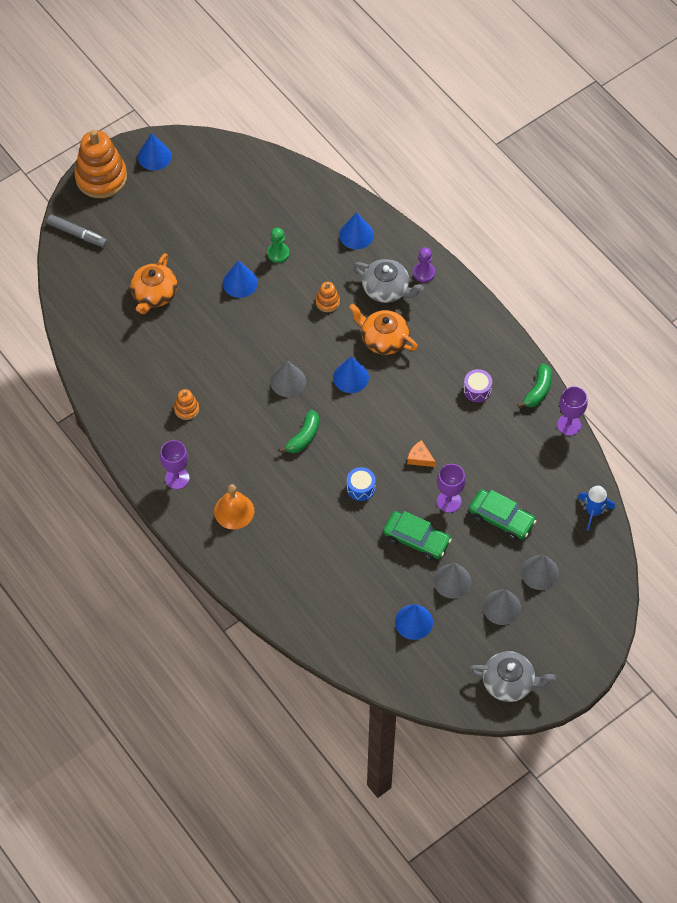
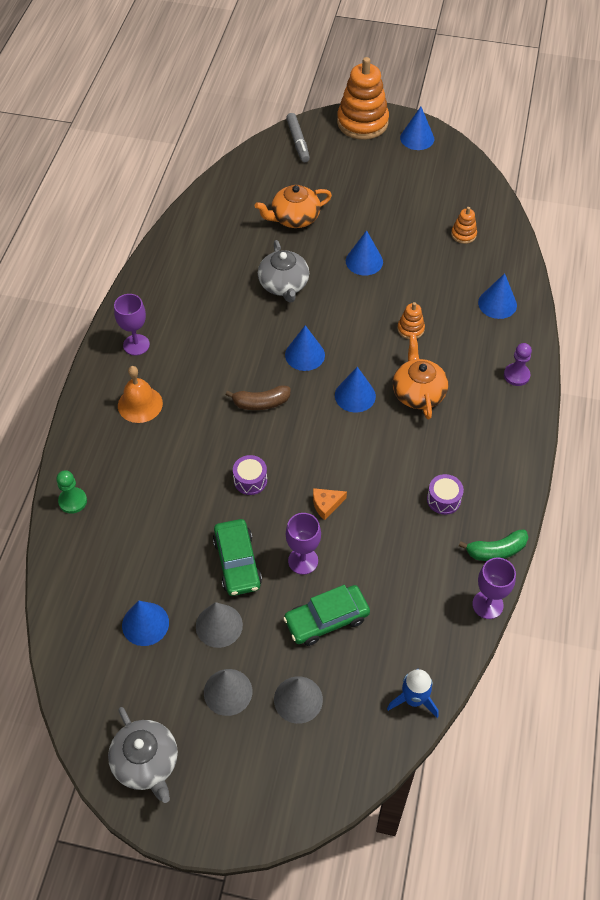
camera: 50 degrees right, 5 degrees down
orange stacking toy [174,389,199,420] -> orange stacking toy moved to [451,207,477,244]
green pawn [267,228,289,263] -> green pawn moved to [56,470,87,514]
grey cone [270,360,306,397] -> blue cone [285,325,325,371]
green banana [279,410,319,453] -> brown banana [226,385,291,410]
blue drum [347,467,376,501] -> purple drum [233,455,267,495]
grey teapot [353,259,424,303] -> grey teapot moved to [258,240,309,302]
orange cheese [407,440,436,467] -> orange cheese turned 105 degrees counterclockwise [313,488,347,520]
green car [469,489,536,540] -> green car turned 75 degrees clockwise [283,585,370,646]

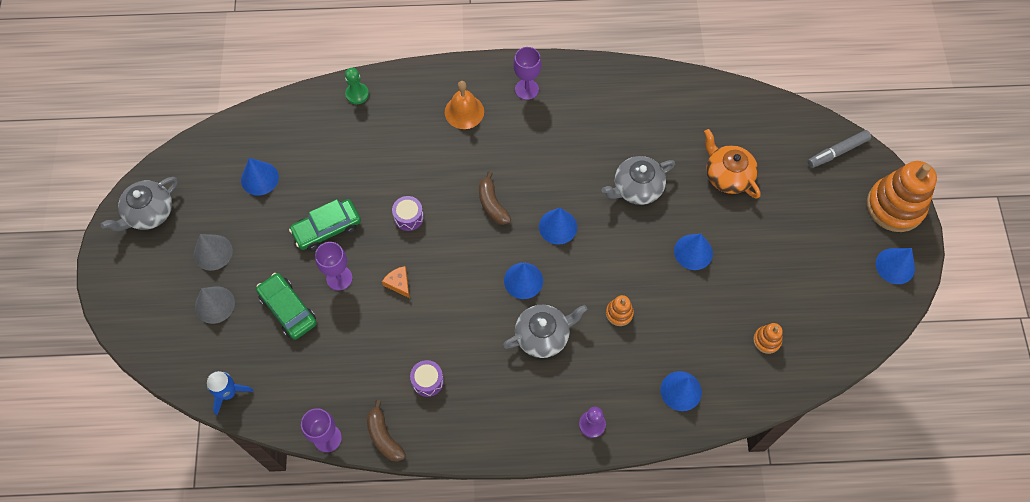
camera: 75 degrees right, 10 degrees up
grey cone [196,602,243,648] -> none
orange teapot [393,335,448,419] -> grey teapot [503,305,588,358]
green banana [459,529,529,561] -> brown banana [367,400,406,462]

